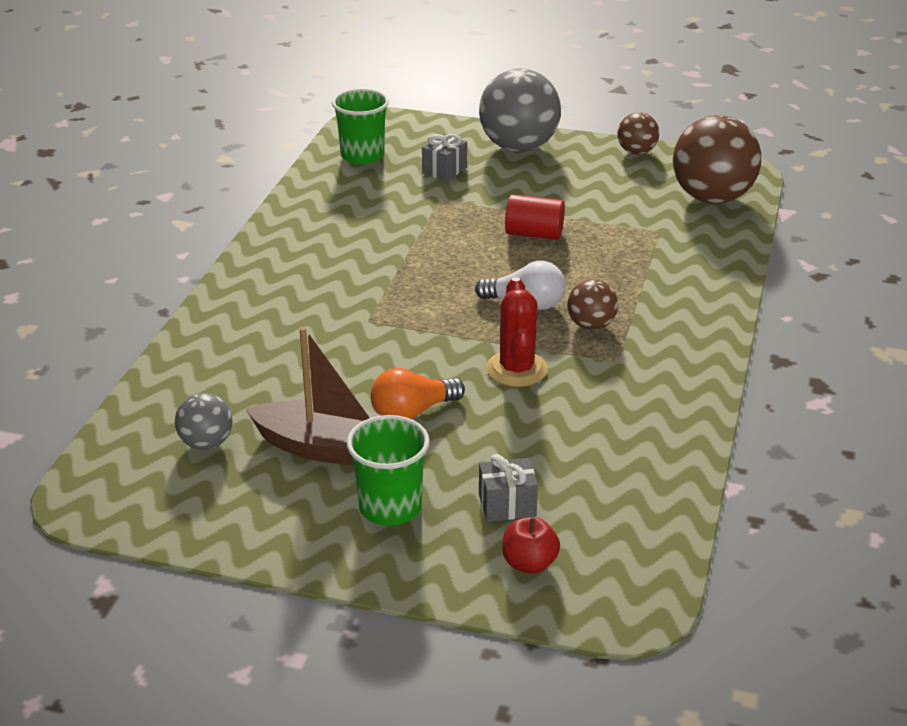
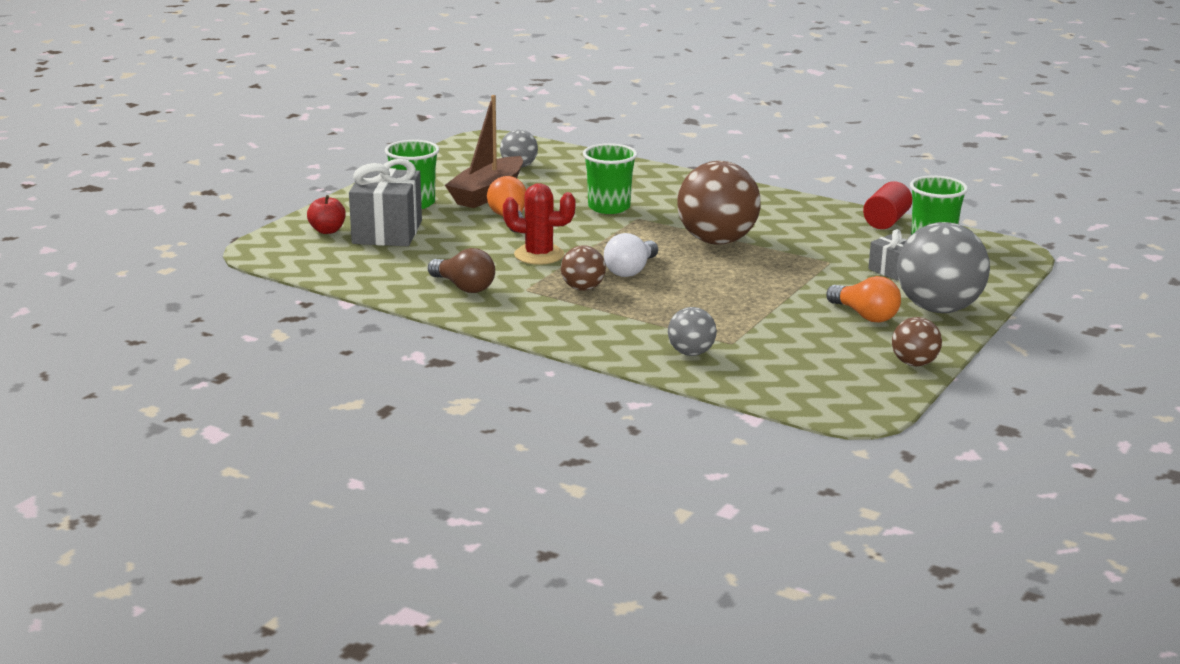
camera: 105 degrees right, 10 degrees down
grey gift [479,454,538,522] -> grey gift [349,159,422,246], size x1.91
red cylinder [505,194,565,240] -> red cylinder moved to [863,181,912,229]
brown ball [673,115,761,204] -> brown ball moved to [677,161,761,245]
none -> brown light bulb [428,248,495,293]
none -> green cup [583,143,637,214]
none -> grey ball [668,307,717,356]
none -> orange light bulb [826,276,901,323]

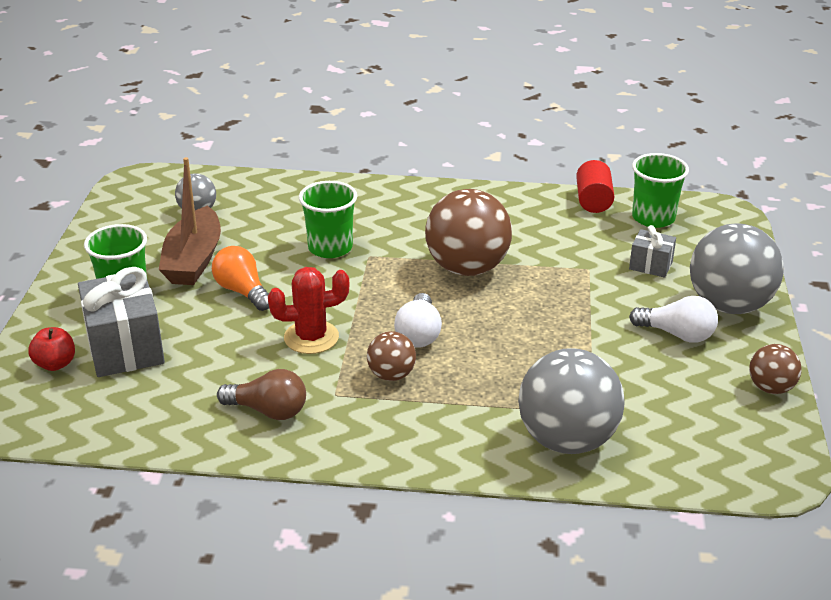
camera: 25 degrees left, 10 degrees up
grey ball [668,307,717,356] -> grey ball [518,348,625,454], size x1.96
orange light bulb [826,276,901,323] -> white light bulb [629,296,718,343]

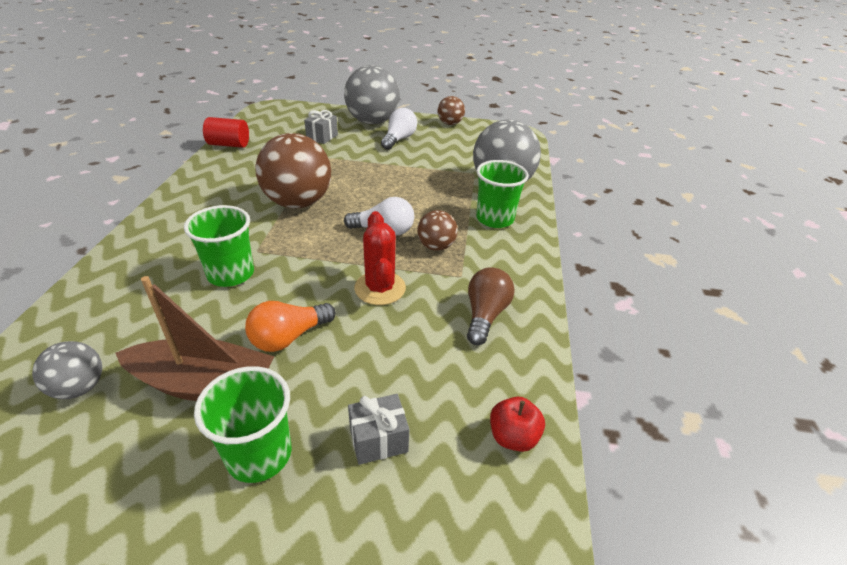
camera: 90 degrees left, 5 degrees up
red apple [28,327,75,371] -> red apple moved to [490,397,545,452]
grey gift [78,267,165,377] -> grey gift [348,394,409,465], size x0.52
green cup [632,153,689,228] -> green cup moved to [476,160,528,228]

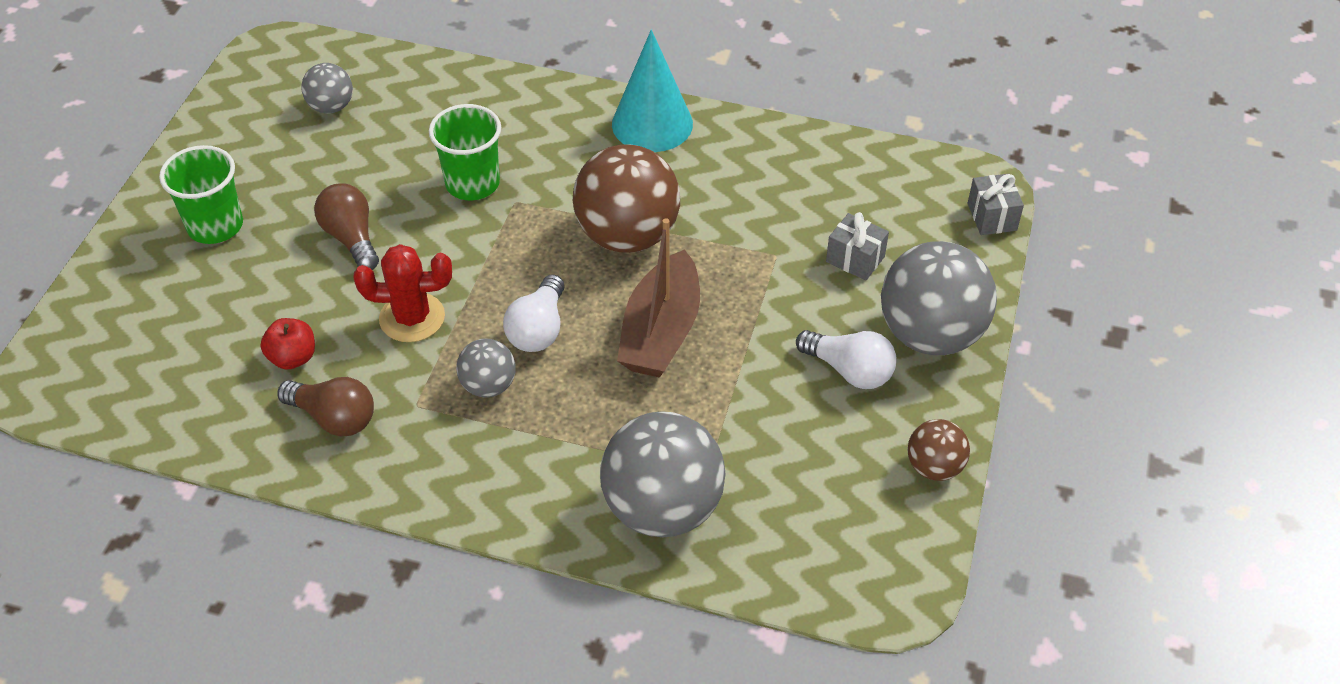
camera: 100 degrees right, 10 degrees up
brown boat [116,276,275,401] -> brown boat moved to [617,218,700,378]
red cylinder [203,117,249,148] -> none
orange light bulb [245,301,336,352] -> brown light bulb [314,184,379,270]
grey gift [348,394,409,465] -> grey gift moved to [968,174,1024,235]
brown ball [417,210,457,251] -> grey ball [456,338,516,398]
green cup [476,160,528,228] -> none
red apple [490,397,545,452] -> red apple moved to [261,318,315,370]
none -> turquoise cone [612,30,693,152]

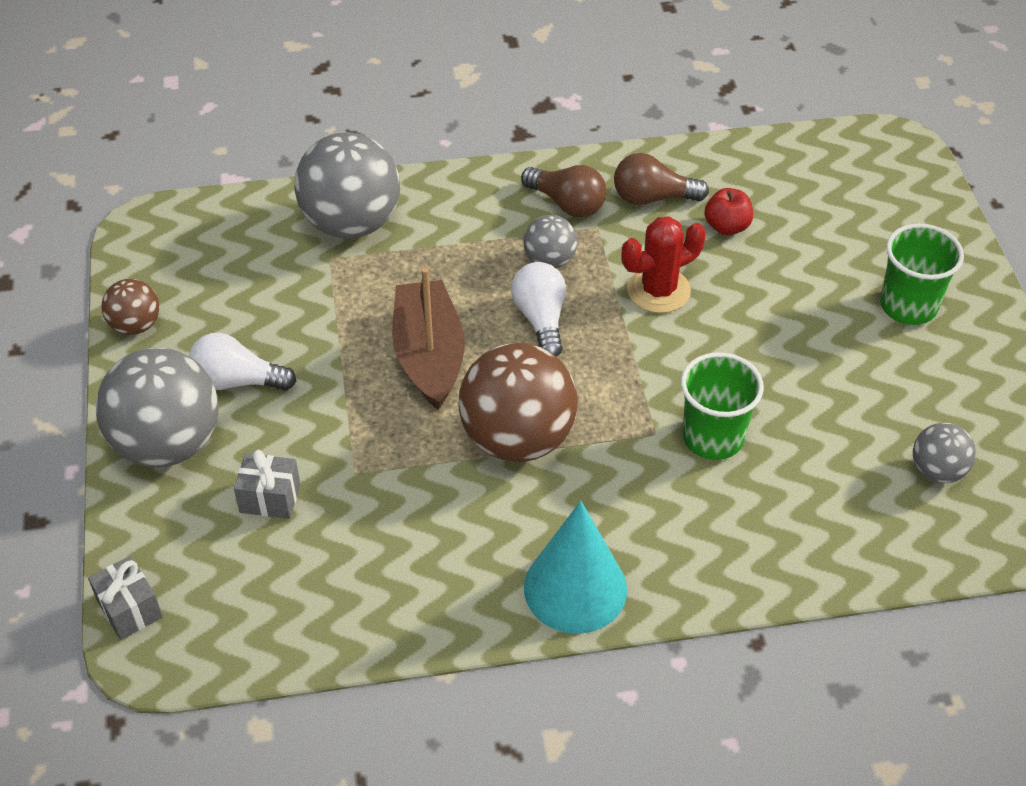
camera: 155 degrees right, 0 degrees up
brown light bulb [314,184,379,270] -> brown light bulb moved to [521,165,606,217]

